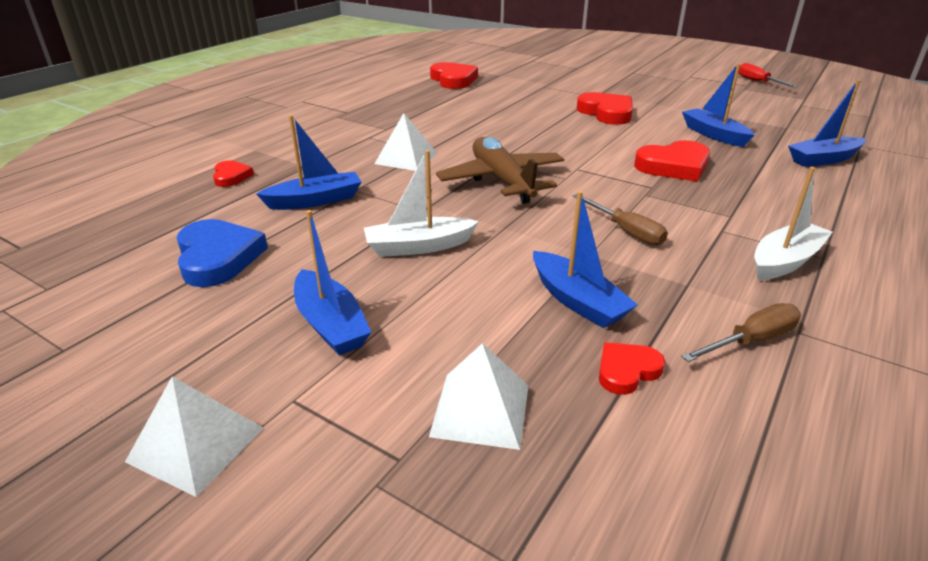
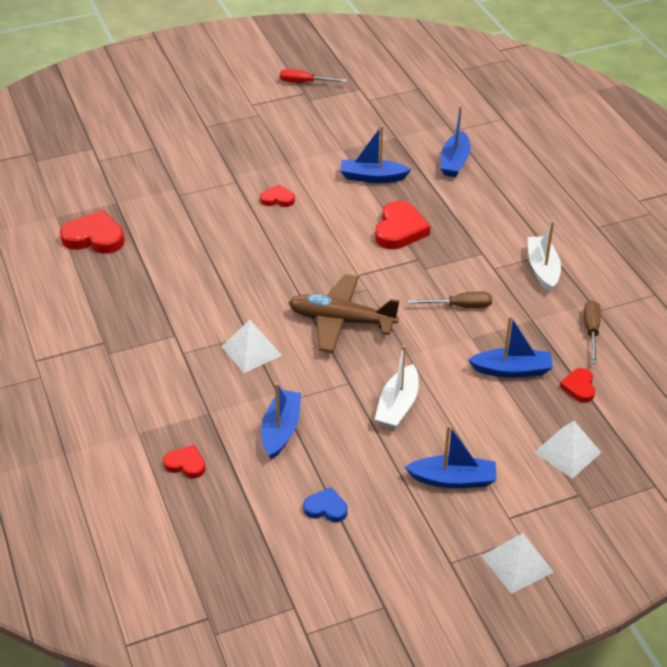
camera: 55 degrees left, 10 degrees up
blue heart [176,219,268,287] -> blue heart [303,487,348,522], size x0.56
red heart [577,92,633,125] -> red heart [260,184,295,207], size x0.56

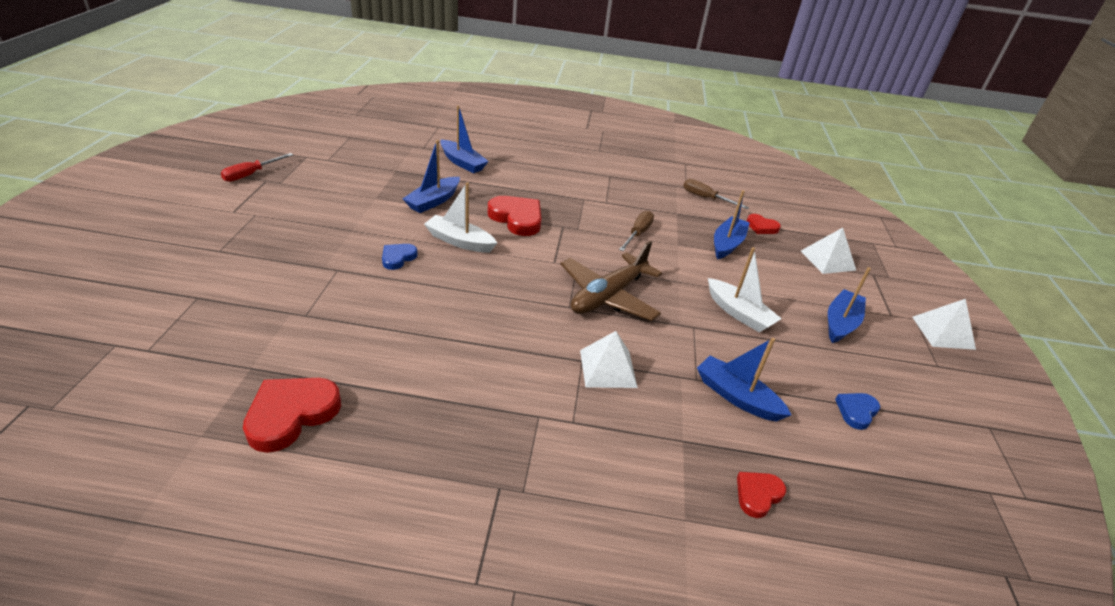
camera: 65 degrees left, 5 degrees down
red heart [260,184,295,207] -> blue heart [382,244,418,270]
white boat [528,221,561,292] -> white boat moved to [424,182,497,252]

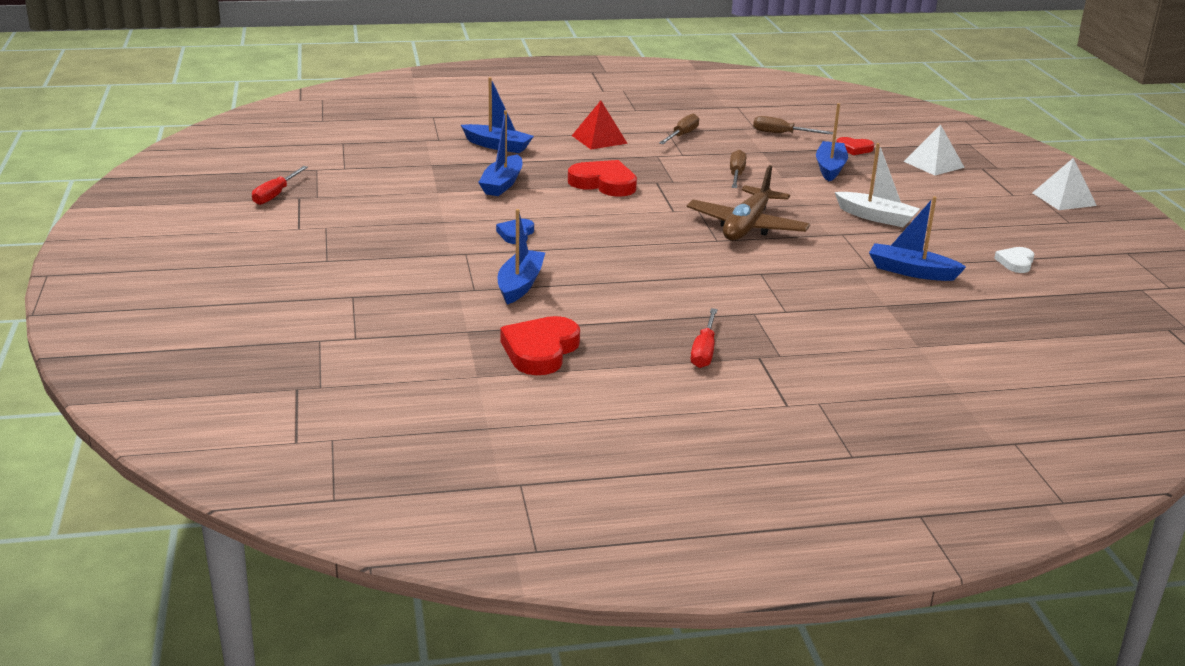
camera: 15 degrees left, 10 degrees down
white boat [424,182,497,252] -> none
white pyramid [580,331,638,388] -> none
red heart [737,472,786,518] -> none
blue boat [828,267,871,343] -> blue boat moved to [498,209,545,305]
blue heart [835,393,880,430] -> white heart [994,247,1034,273]
none -> red pyramid [572,101,628,149]
none -> brown screwdriver [659,114,699,144]
none -> red screwdriver [691,308,718,368]

